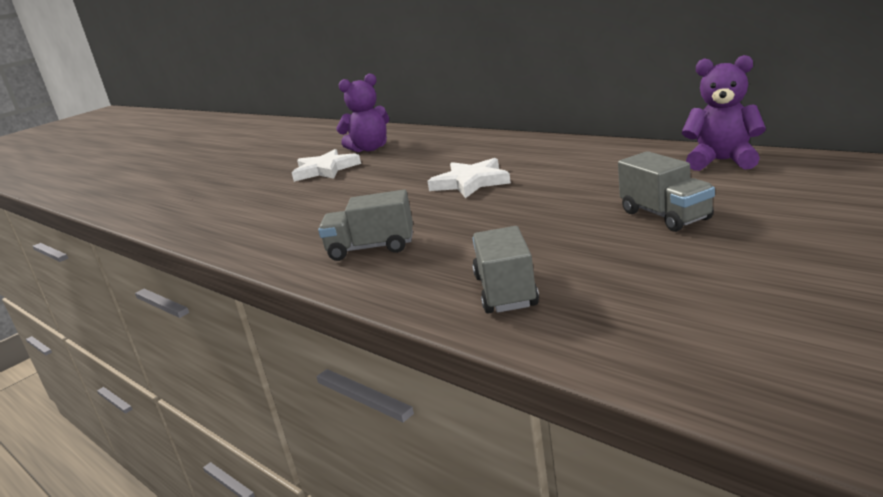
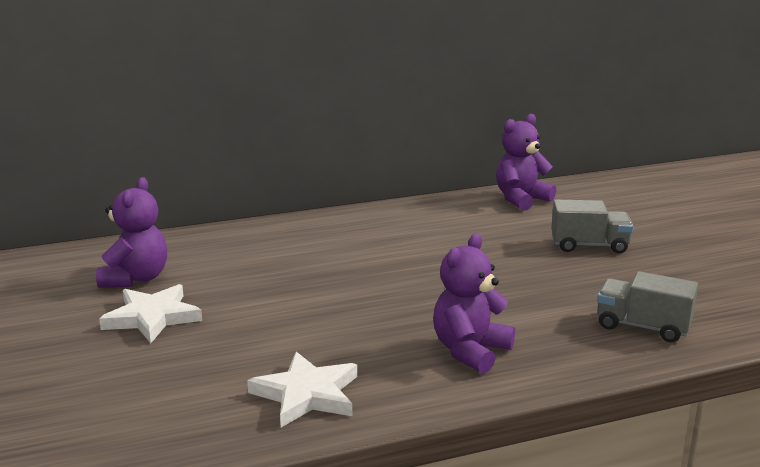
camera: 65 degrees left, 0 degrees up
grey truck [318,190,413,261] -> purple teddy bear [433,233,515,374]
white star [427,158,511,198] -> white star moved to [247,352,357,427]

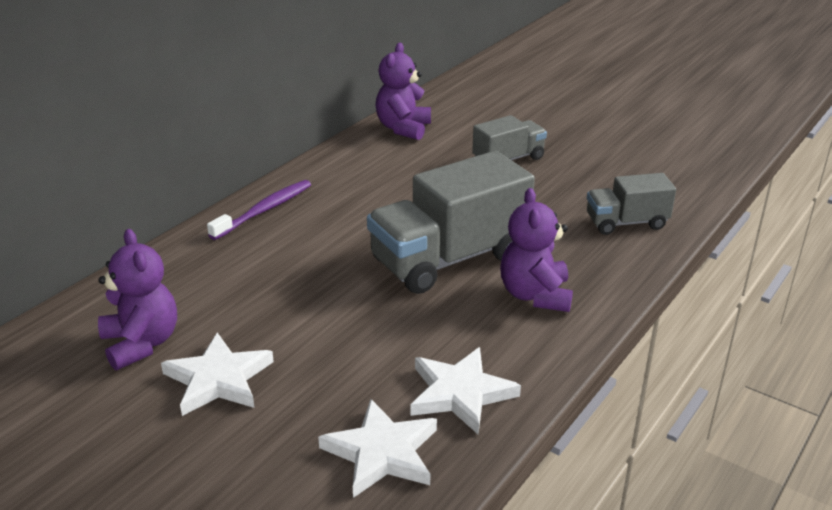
camera: 35 degrees left, 10 degrees up
none -> purple toothbrush [207,180,311,240]
none -> white star [318,399,437,498]
none -> grey truck [367,151,535,294]

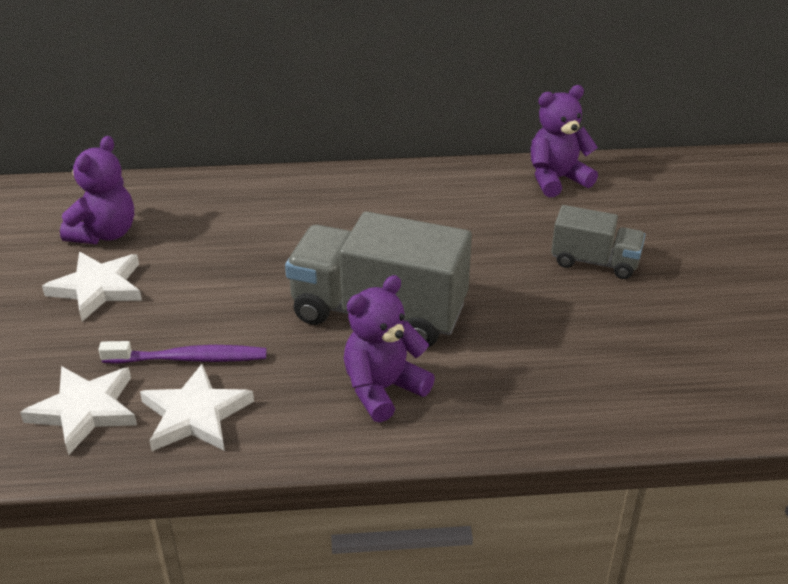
camera: 50 degrees right, 5 degrees up
purple toothbrush [207,180,311,240] -> purple toothbrush moved to [98,341,267,364]
grey truck [587,173,676,235] -> none

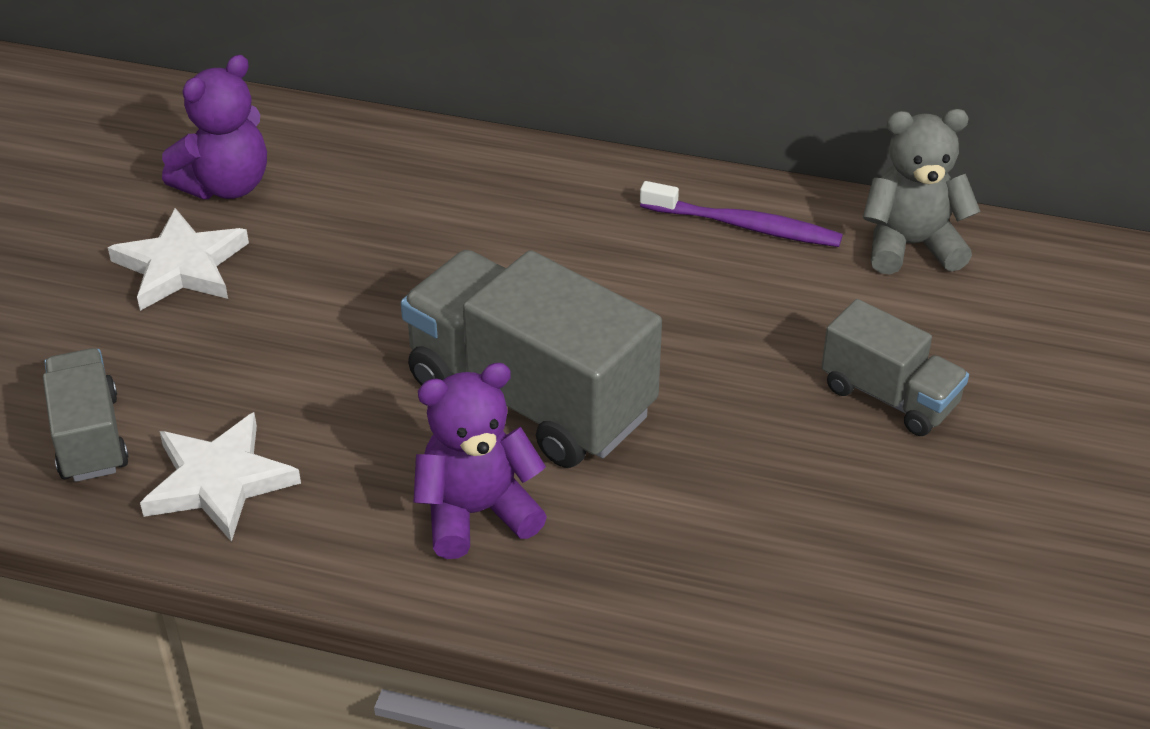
camera: 20 degrees right, 5 degrees up
white star [20,366,137,455] -> grey truck [43,348,129,482]
purple toothbrush [98,341,267,364] -> purple toothbrush moved to [640,181,843,247]
purple teddy bear [531,85,598,197] -> grey teddy bear [863,109,981,275]

